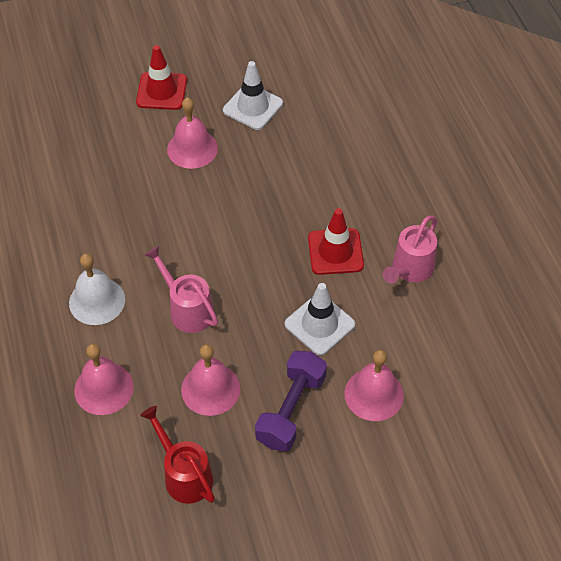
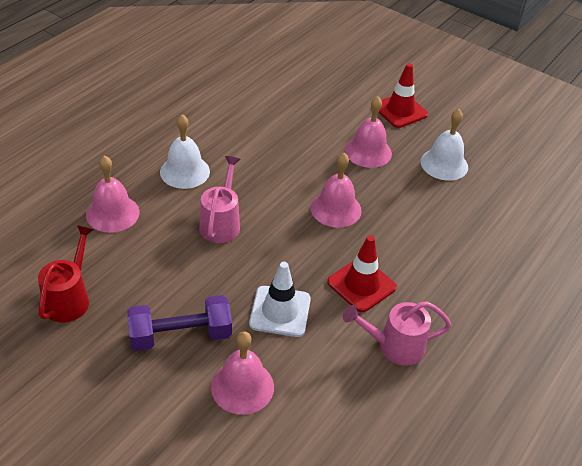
camera: 50 degrees right, 10 degrees down
pink bell [181,344,240,416] -> pink bell moved to [311,153,362,228]
white traffic cone [223,61,283,130] -> white bell [421,109,468,181]

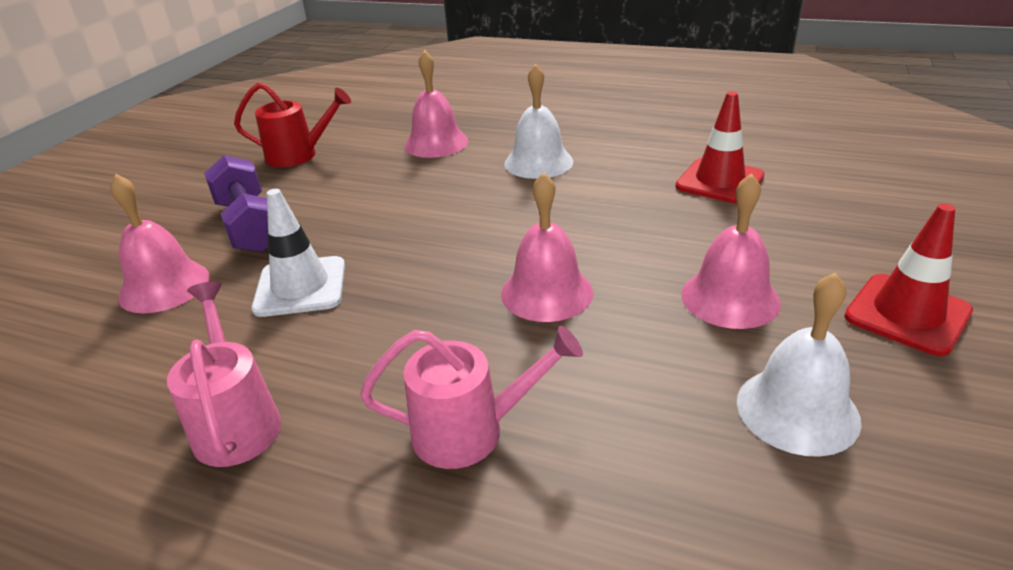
camera: 80 degrees right, 10 degrees down
pink watering can [199,156,240,243] -> pink watering can moved to [360,326,583,469]
red traffic cone [327,235,397,312] -> red traffic cone moved to [676,91,765,204]

